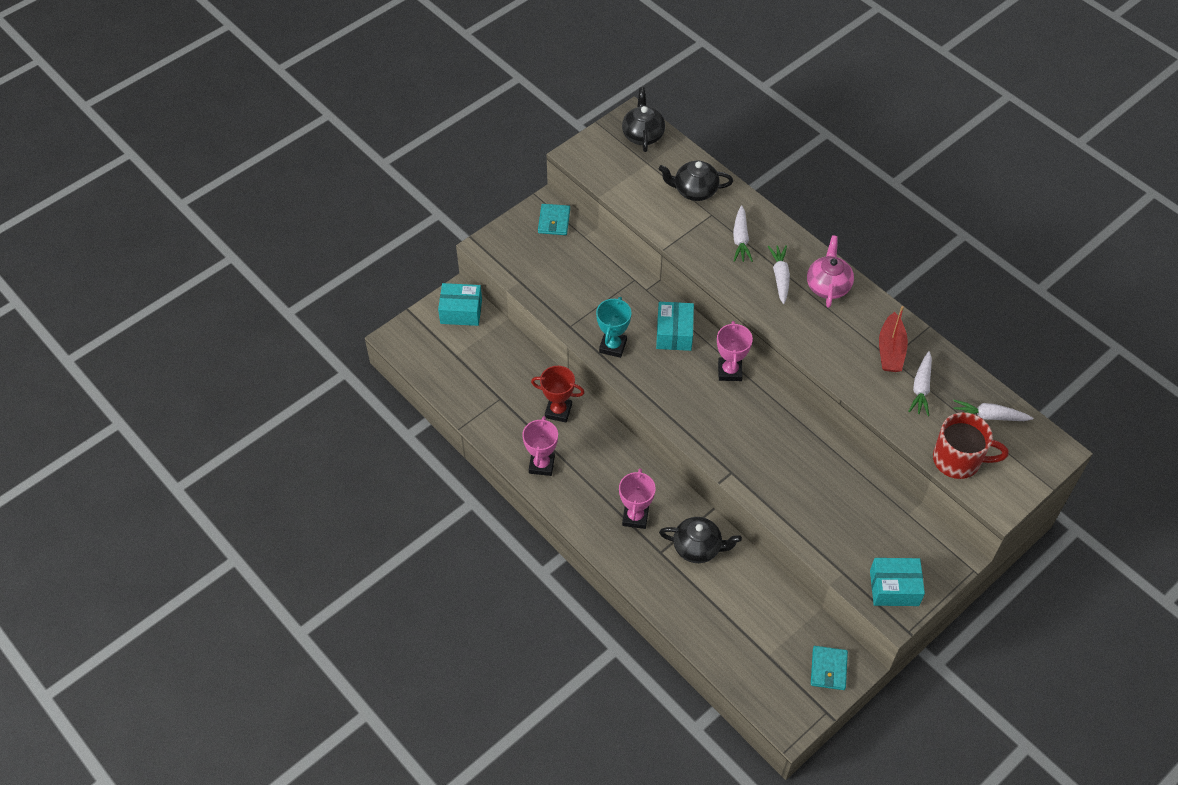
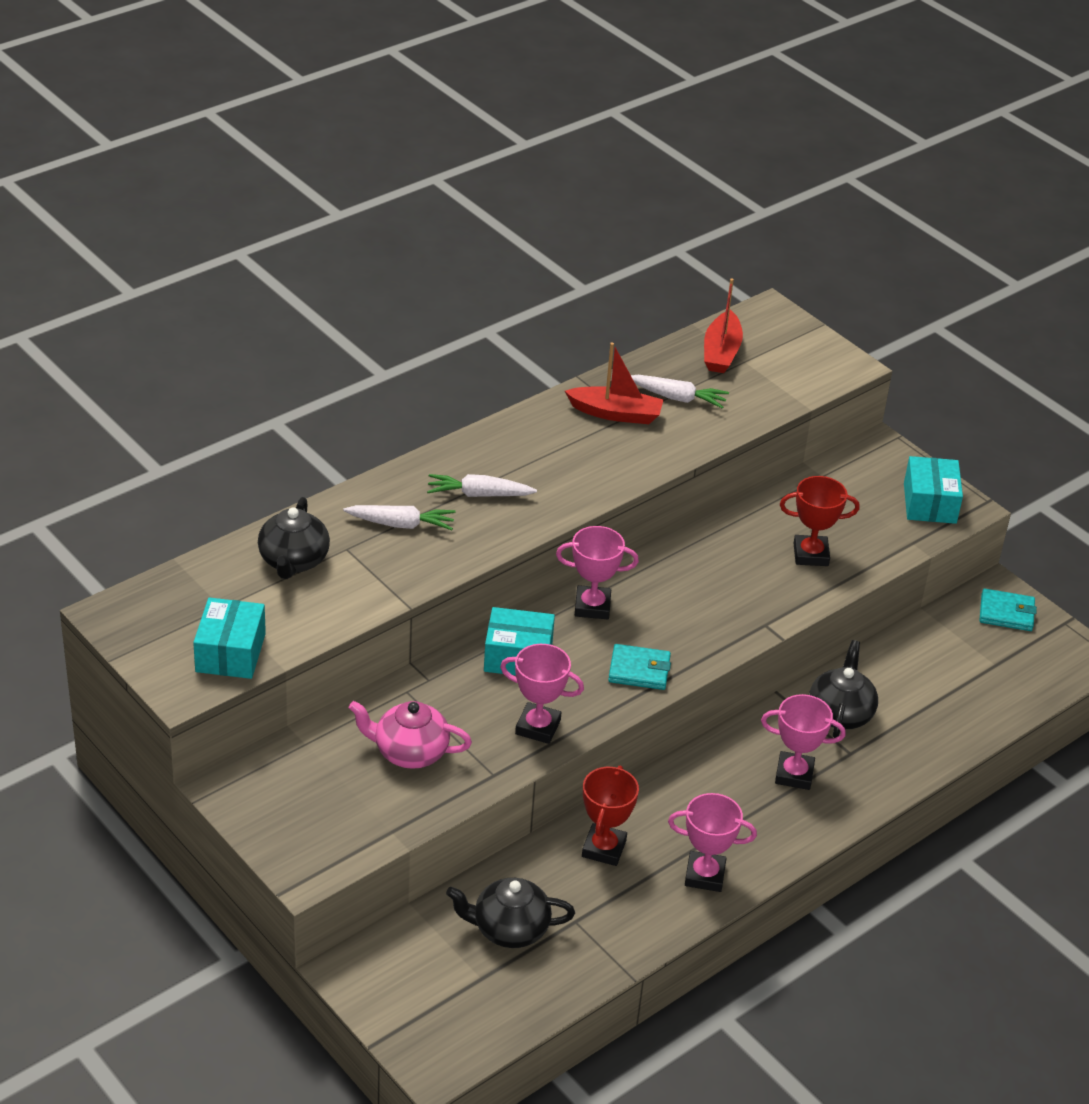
camera: 90 degrees left, 15 degrees down
turquoise box [438,283,482,326] -> turquoise box moved to [193,597,266,679]
turquoise wallet [538,204,570,235] -> turquoise wallet moved to [608,644,671,690]
turquoise trophy [596,297,632,358] -> pink trophy [500,644,584,744]
black teapot [622,87,665,152] -> black teapot moved to [446,878,575,948]
pink teapot [807,235,854,308] -> pink teapot moved to [348,701,472,769]
red mug [933,412,1009,479] -> none
white carrot [953,400,1033,421] -> red boat [704,278,743,373]
none -> red trophy [780,476,860,566]

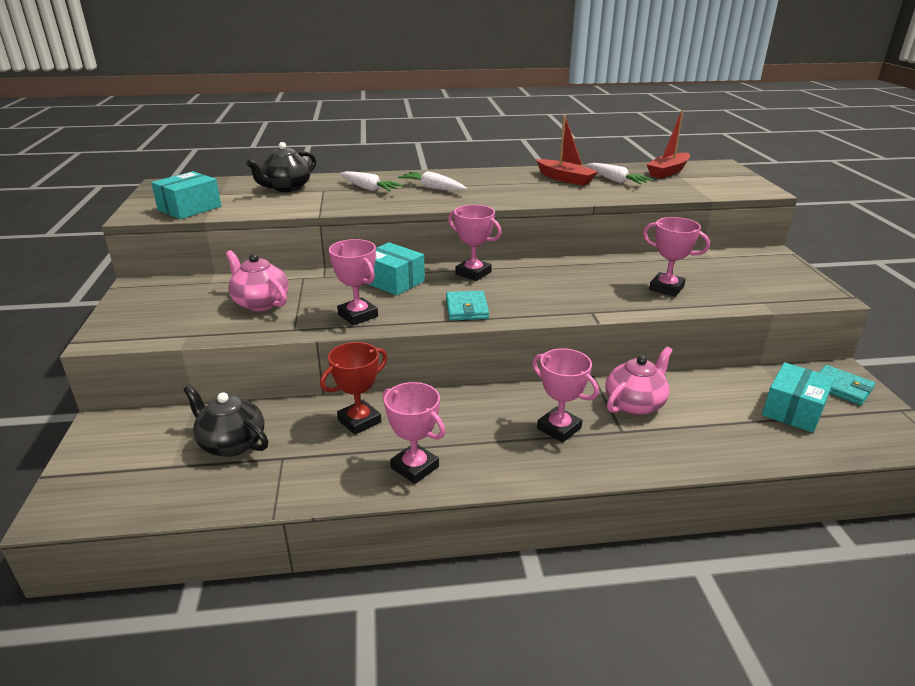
camera: 35 degrees right, 10 degrees down
turquoise wallet [608,644,671,690] -> turquoise wallet turned 45 degrees clockwise [446,291,489,320]
red trophy [780,476,860,566] -> pink trophy [643,217,710,297]
black teapot [809,640,878,738] -> pink teapot [605,347,672,415]
turquoise box [904,456,963,524] -> turquoise box moved to [762,362,835,433]

